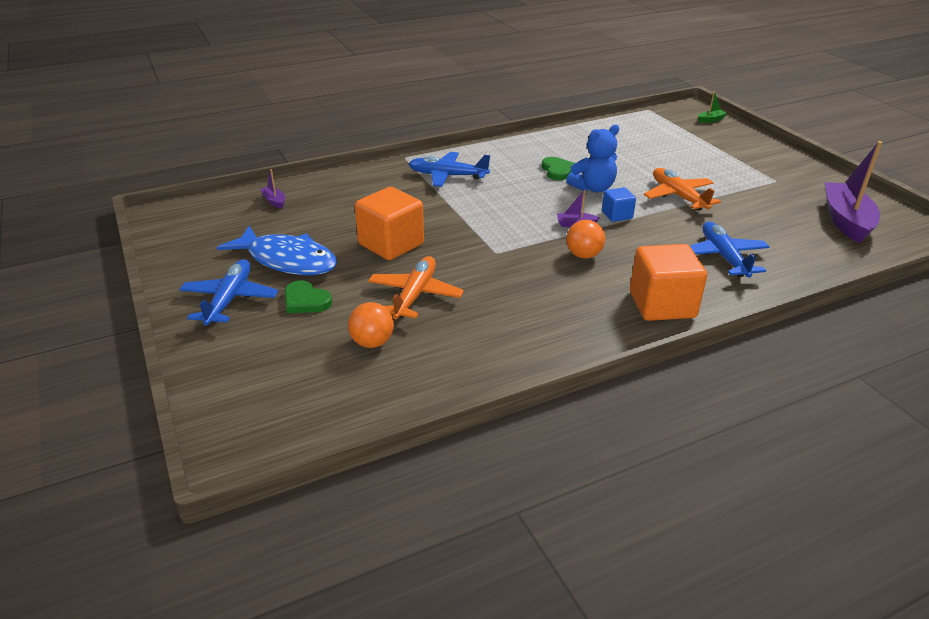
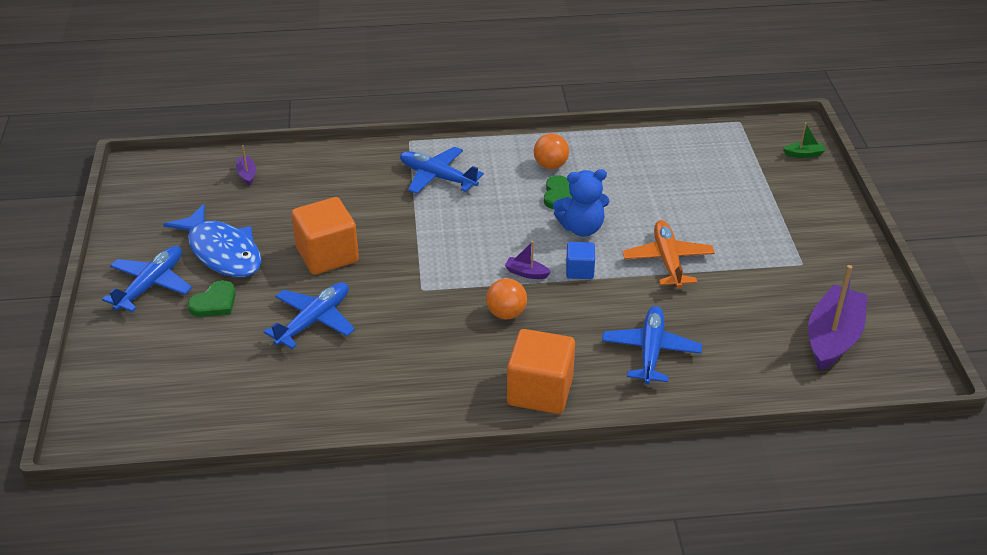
camera: 20 degrees right, 5 degrees up
green heart [285,280,332,313] -> green heart turned 105 degrees counterclockwise [188,280,236,317]
orange ball [348,302,394,348] -> orange ball moved to [534,133,569,169]
orange plane [368,256,464,319] -> blue plane [263,282,355,349]

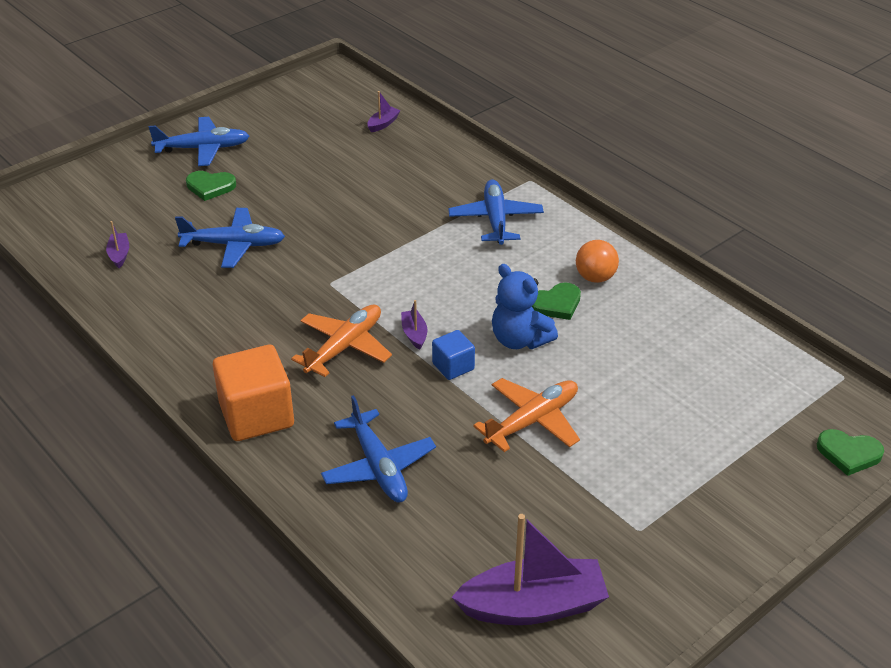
camera: 55 degrees right, 0 degrees up
blue fish [163,204,262,277] -> none
orange cube [291,197,359,275] -> none
orange ball [486,278,527,319] -> orange plane [291,305,392,377]
blue plane [602,306,702,384] -> blue plane turned 90 degrees clockwise [321,395,436,503]
green boat [783,122,826,158] -> green heart [817,429,884,476]
none -> purple boat [106,221,129,268]

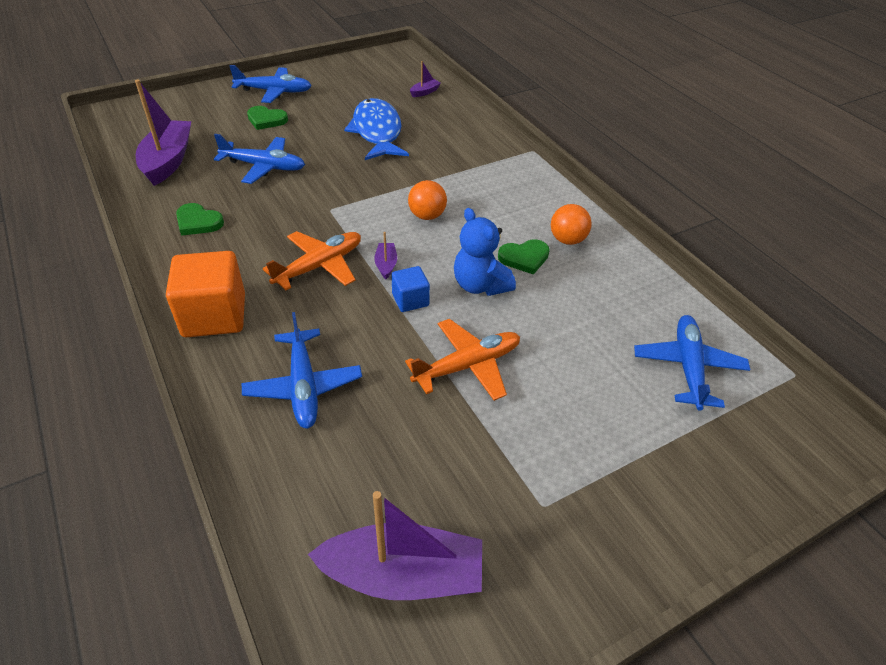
camera: 10 degrees right, 5 degrees up
purple boat [106,221,129,268] -> purple boat [135,79,191,186], size x2.31
blue plane [448,179,544,245] -> blue plane moved to [634,315,750,411]
green heart [817,429,884,476] -> green heart moved to [176,203,224,236]
none -> blue fish [344,98,409,160]
none -> orange ball [408,180,447,220]

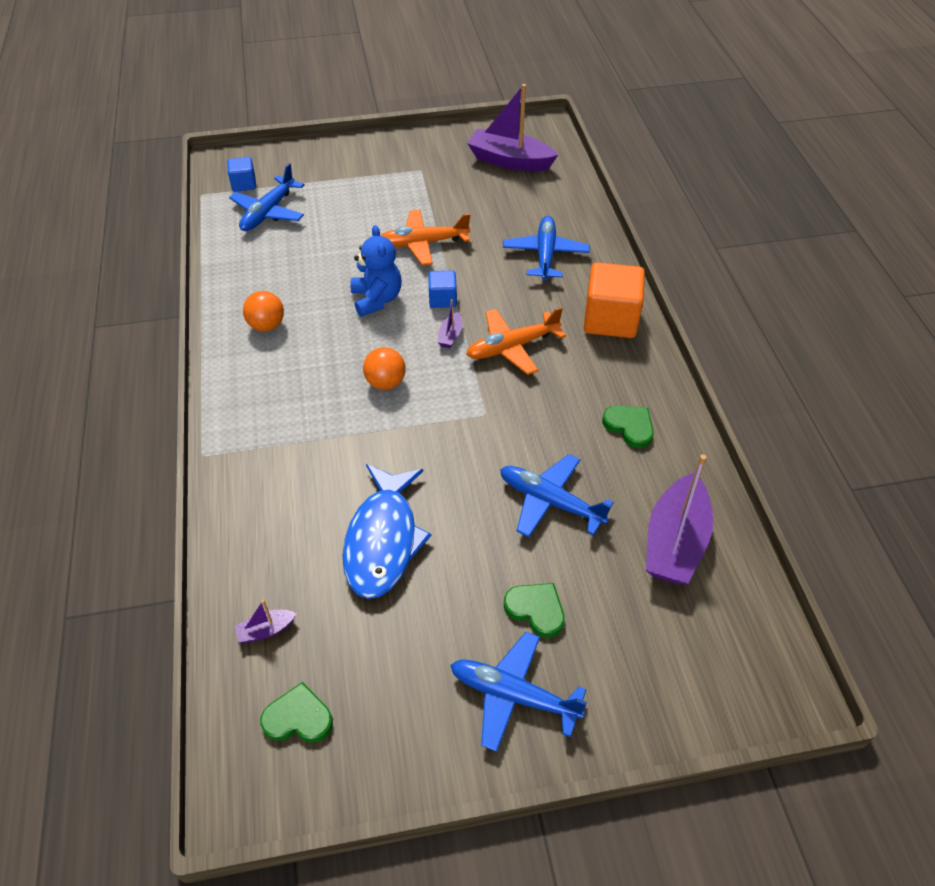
camera: 160 degrees left, 5 degrees up
green heart [498,239,550,275] -> green heart moved to [260,682,333,743]
none -> blue cube [227,157,256,192]

